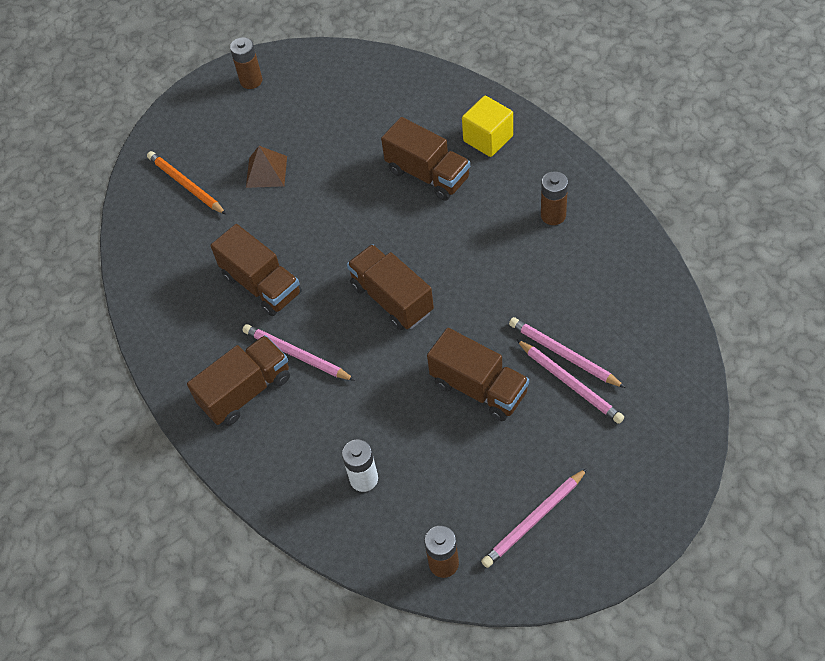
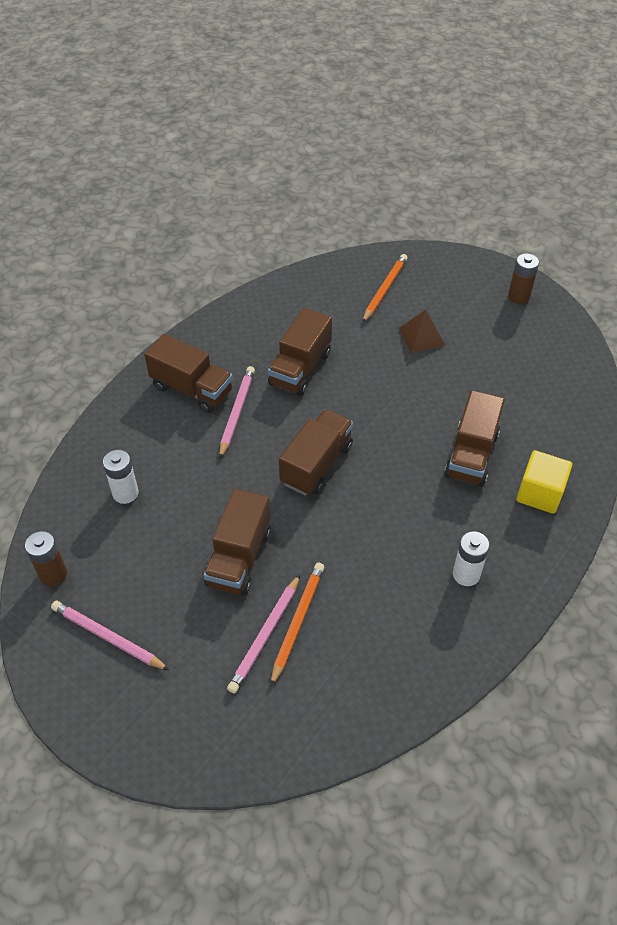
camera: 65 degrees right, 5 degrees down
pink pencil [509,317,626,388] -> orange pencil [270,563,324,687]
brown battery [541,171,568,225] -> white battery [453,531,490,586]

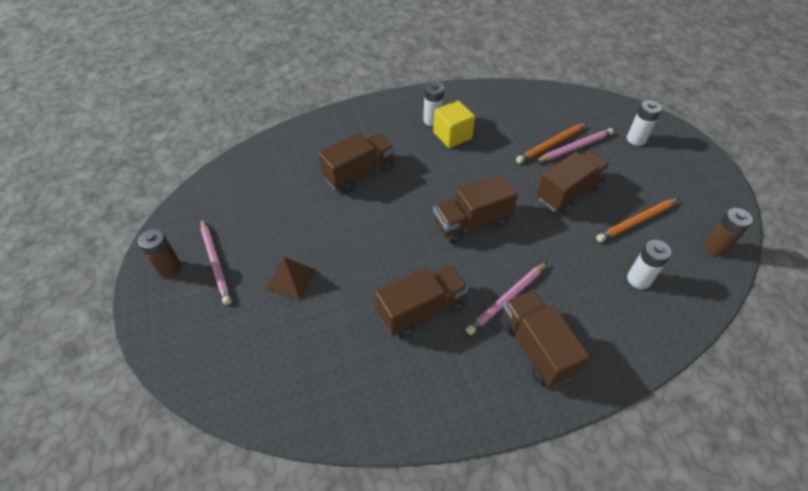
camera: 145 degrees left, 0 degrees up
pink pencil [51,601,169,670] -> pink pencil moved to [201,218,232,305]
orange pencil [362,254,408,323] -> orange pencil moved to [596,199,679,242]
yellow cube [516,450,572,514] -> yellow cube moved to [433,100,475,148]
none -> white battery [627,100,662,146]

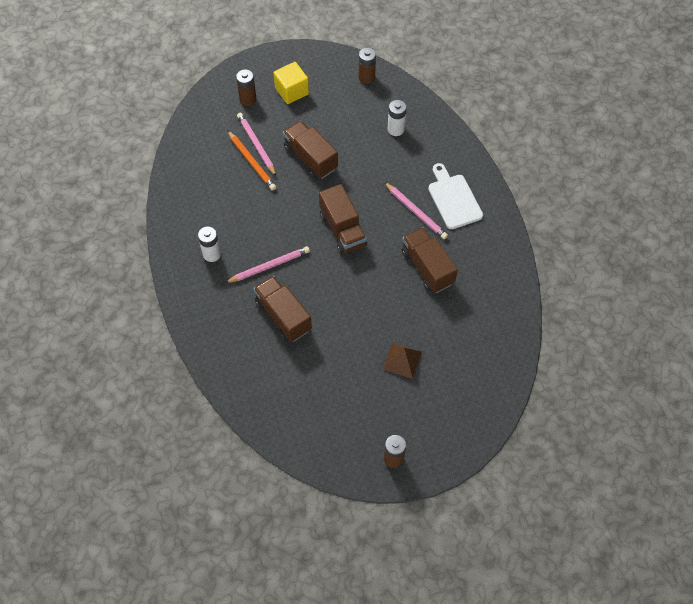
camera: 90 degrees left, 10 degrees up
pink pencil [201,218,232,305] -> pink pencil moved to [225,246,310,283]
yellow cube [433,100,475,148] -> yellow cube moved to [274,62,309,104]
brown truck [500,290,590,387] -> white cutting board [428,163,483,229]
orange pencil [596,199,679,242] -> none
white battery [627,100,662,146] -> brown battery [236,69,256,106]

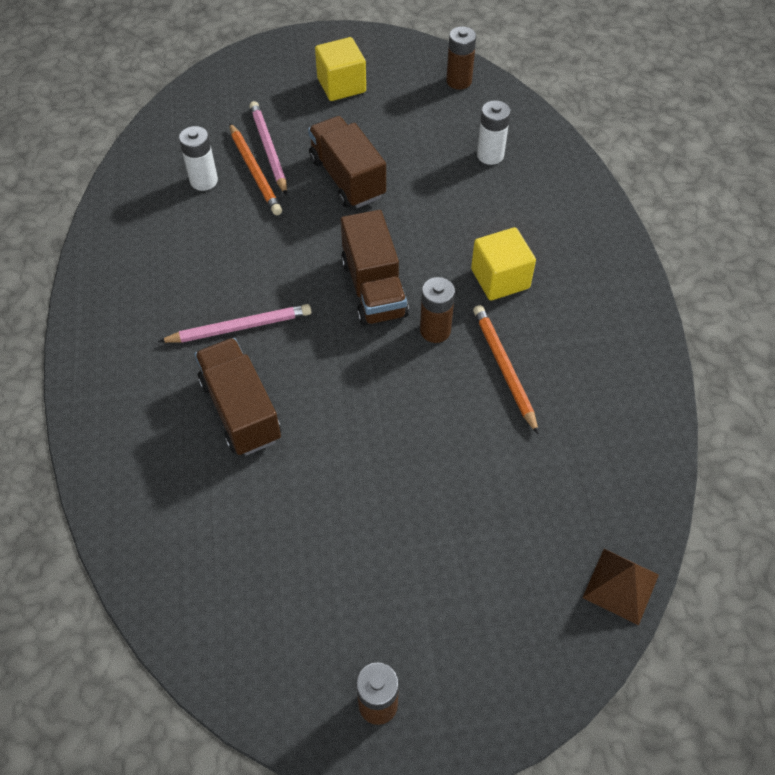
camera: 10 degrees right, 5 degrees down
white battery [198,226,221,262] -> white battery moved to [179,126,218,191]
brown battery [236,69,256,106] -> brown battery moved to [420,277,455,343]
brown pyramid [383,343,422,379] -> brown pyramid moved to [582,549,659,625]
pink pencil [384,182,448,239] -> yellow cube [471,227,536,301]
brown truck [401,227,458,293] -> orange pencil [473,305,539,434]
white cutting board [428,163,483,229] -> none

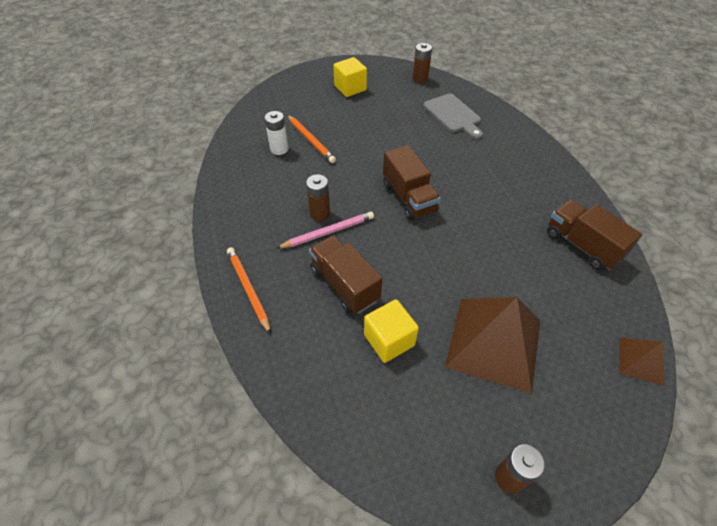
camera: 10 degrees left, 5 degrees down
pink pencil [249,101,287,196] -> none
brown truck [308,116,386,208] -> brown truck moved to [547,200,642,270]
brown battery [420,277,455,343] -> brown battery moved to [306,174,330,221]
yellow cube [471,227,536,301] -> yellow cube moved to [364,299,419,363]
orange pencil [473,305,539,434] -> orange pencil moved to [227,247,271,334]
white battery [477,100,510,165] -> grey cutting board [423,93,483,139]
none -> brown pyramid [445,297,540,394]

